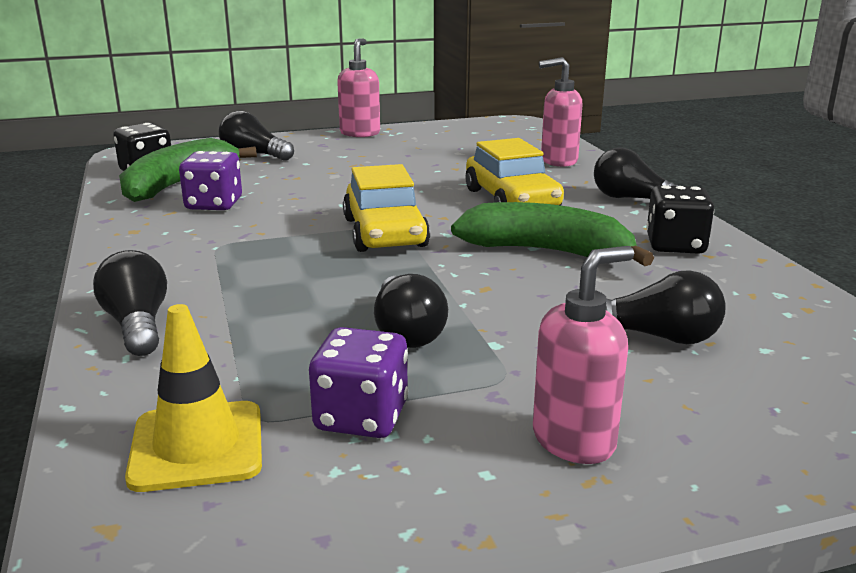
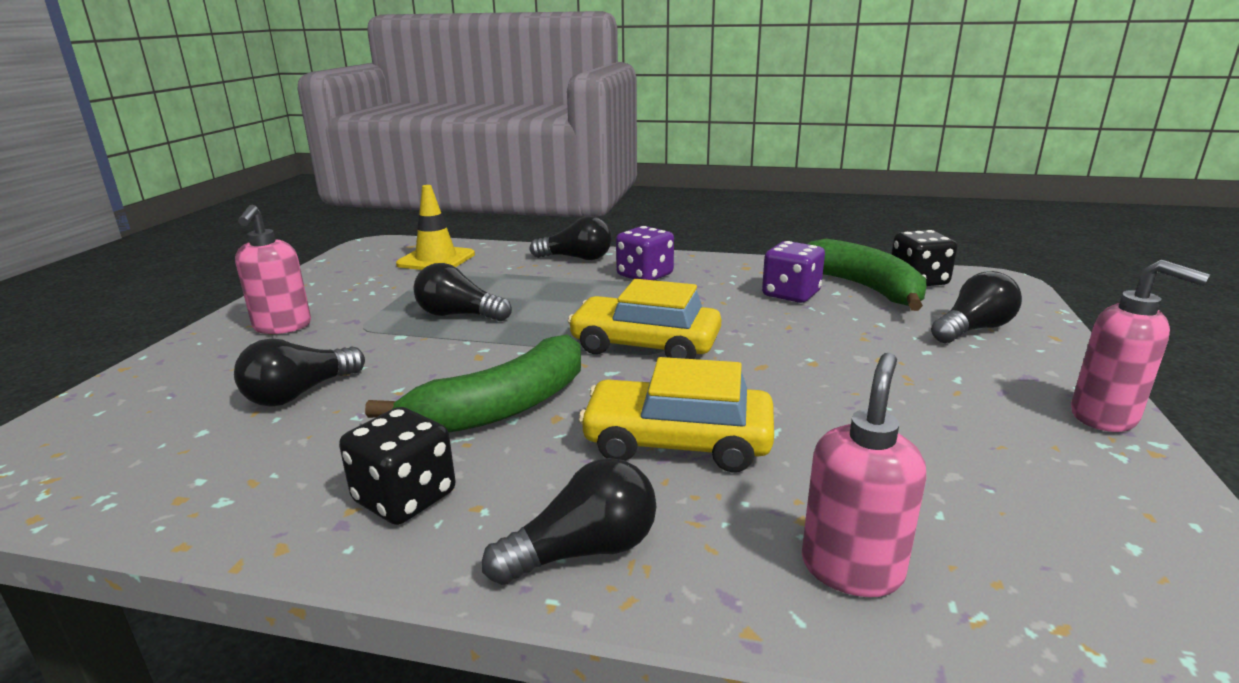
camera: 120 degrees right, 0 degrees up
purple dice [309,327,408,438] -> purple dice moved to [616,226,674,280]

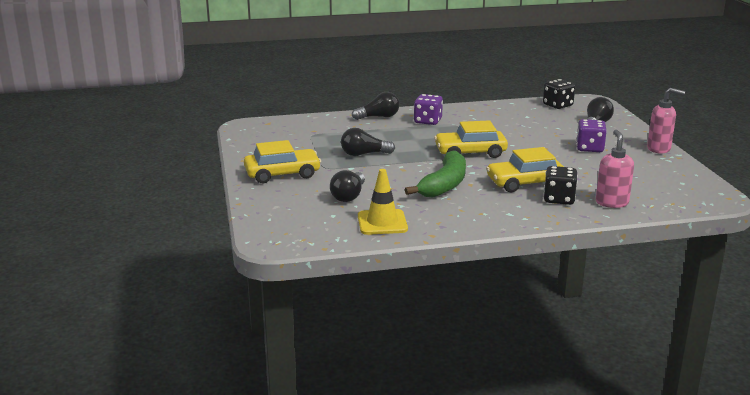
camera: 25 degrees left, 0 degrees up
pink soap dispenser [235,205,311,334] -> yellow car [244,140,321,183]
black dice [339,407,456,525] -> black dice moved to [543,166,578,205]
yellow traffic cone [396,185,475,270] -> yellow traffic cone moved to [358,169,408,235]
black light bulb [482,458,656,585] -> none
purple dice [762,241,825,303] -> purple dice moved to [576,119,607,152]
green banana [808,239,926,311] -> none

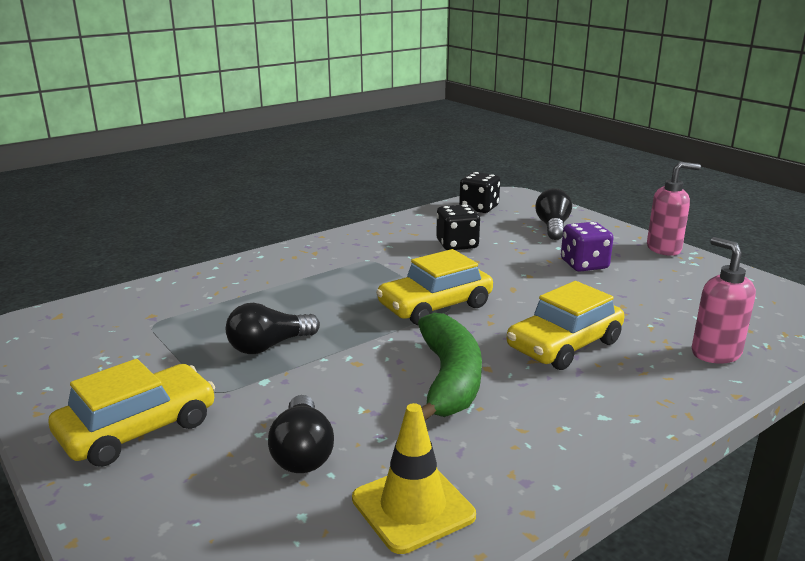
camera: 25 degrees left, 0 degrees up
black light bulb [352,92,399,120] -> none
purple dice [414,94,443,125] -> none
black dice [543,166,578,205] -> black dice moved to [436,204,480,250]

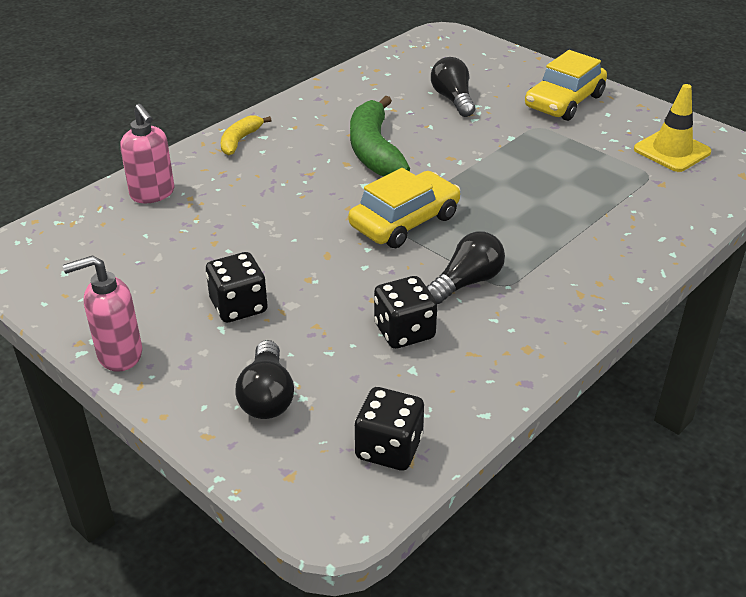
camera: 170 degrees right, 15 degrees up
black light bulb [226,303,320,354] -> black light bulb moved to [427,232,505,304]
yellow traffic cone [352,403,476,554] -> yellow traffic cone moved to [634,84,711,172]
yellow car [507,281,624,370] -> none
purple dice [561,222,613,272] -> black dice [206,252,268,323]
none -> yellow banana [221,115,271,155]

